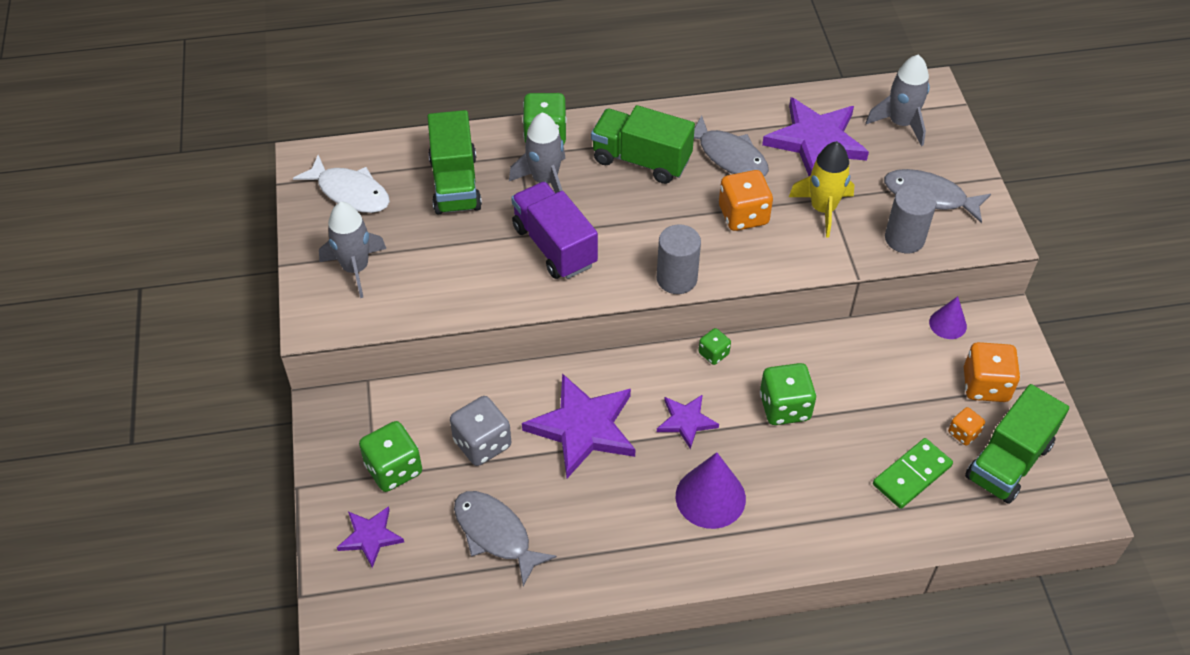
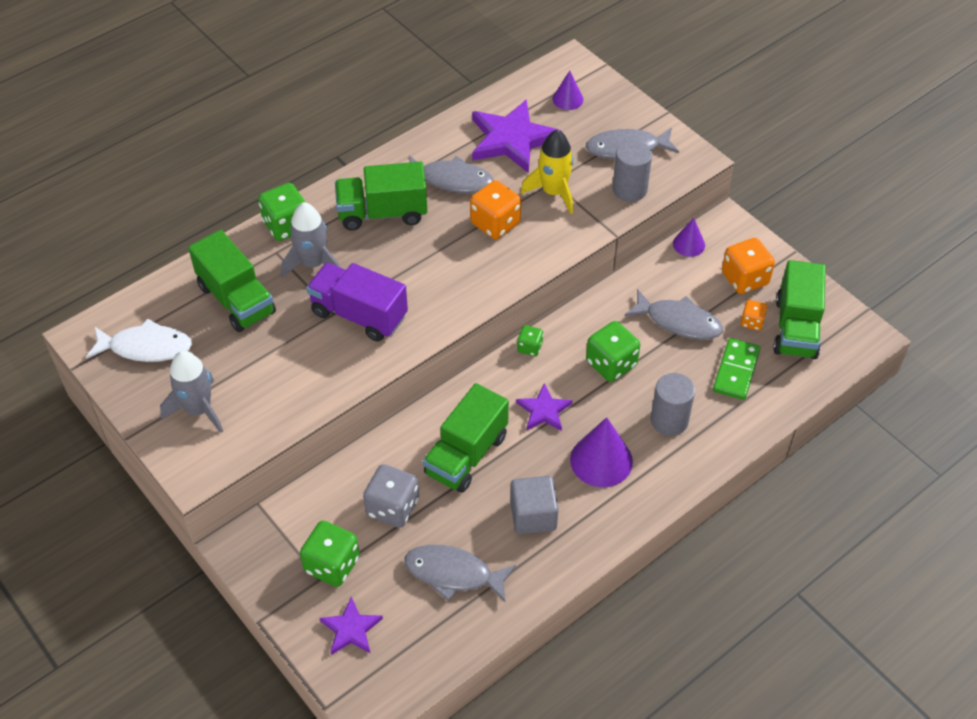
camera: 30 degrees left, 0 degrees up
purple star [522,373,636,478] -> green truck [423,383,509,493]
grey cylinder [657,224,701,294] -> grey cylinder moved to [651,373,695,436]
grey rocket [866,55,930,146] -> purple cone [553,71,584,110]
none -> grey cube [510,476,559,535]
none -> grey fish [625,289,723,340]

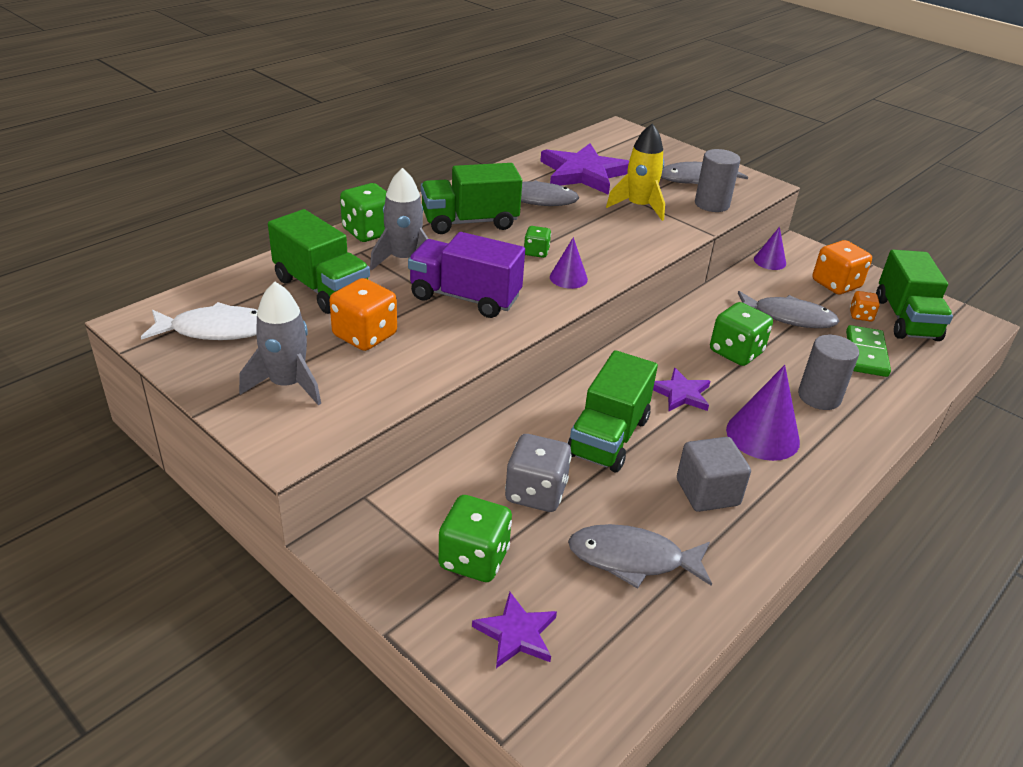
camera: 10 degrees left, 15 degrees down
orange dice [470,180,521,239] -> orange dice moved to [329,278,397,351]
green dice [517,325,543,356] -> green dice moved to [524,226,551,258]
purple cone [553,71,584,110] -> purple cone moved to [550,237,588,289]

